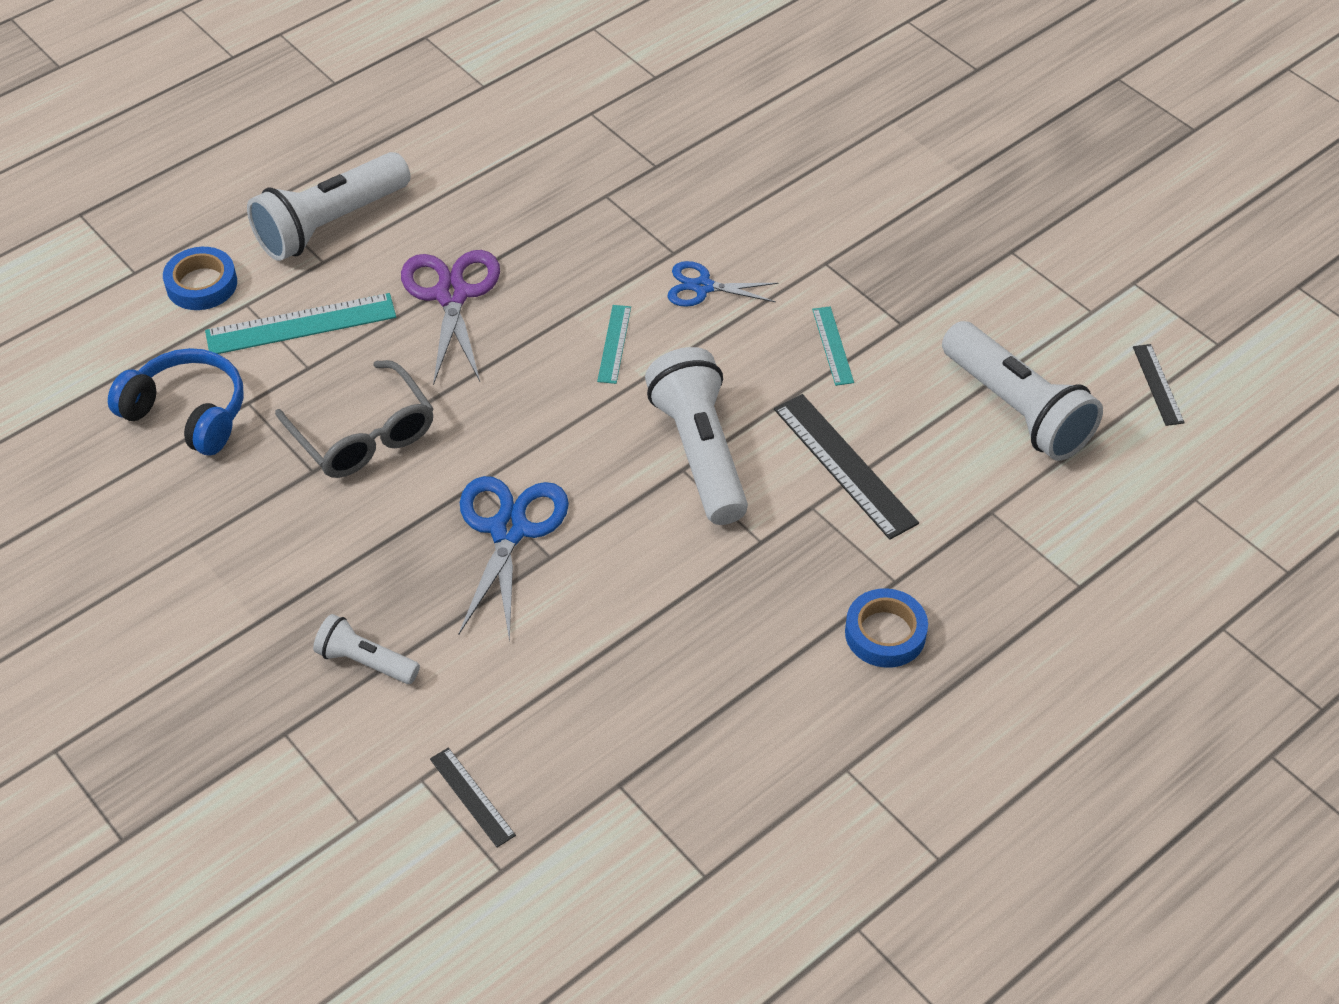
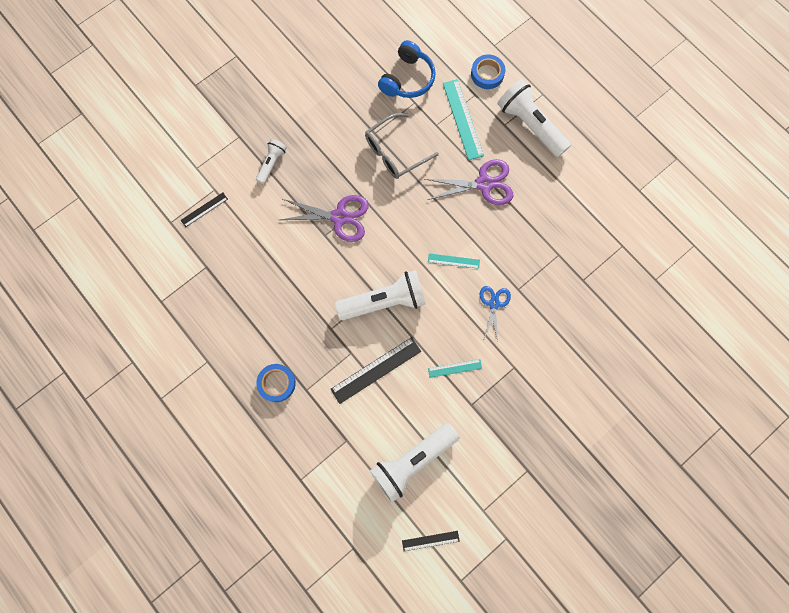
camera: 90 degrees right, 25 degrees up
blue scissors [458,476,569,642] -> purple scissors [280,195,369,242]

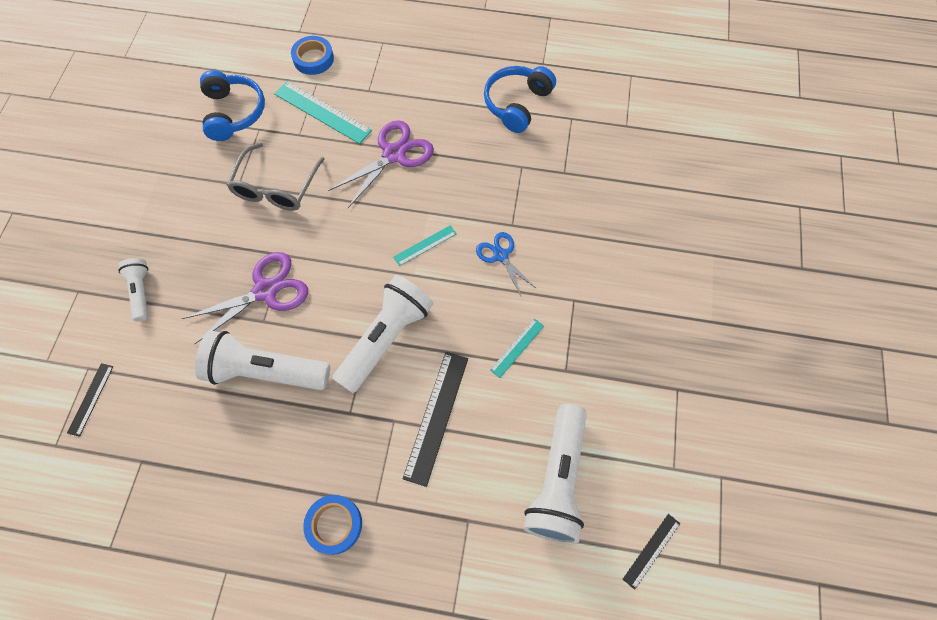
camera: 40 degrees left, 10 degrees down
white flashlight [498,79,571,157] -> white flashlight moved to [195,331,330,390]
none -> blue headphones [484,66,556,133]

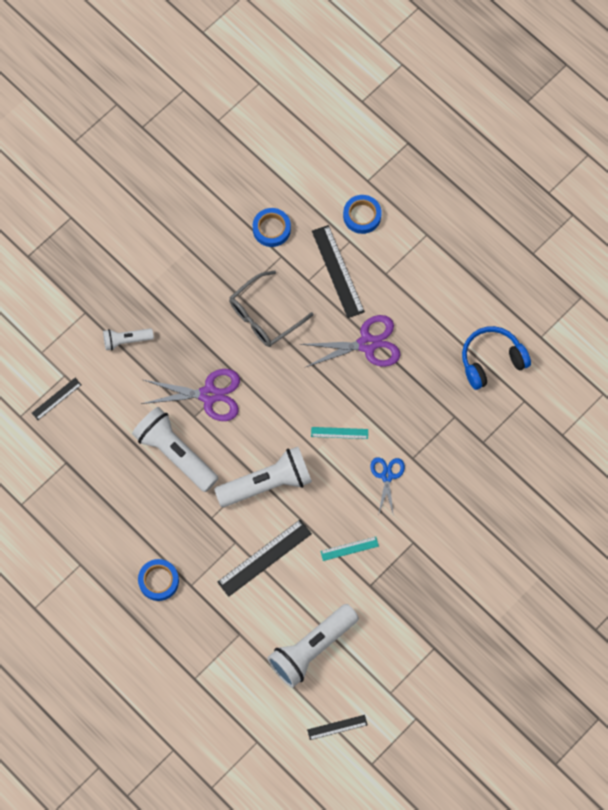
camera: 35 degrees right, 5 degrees up
white flashlight [118,258,149,322] -> white flashlight turned 120 degrees counterclockwise [103,328,154,351]
blue headphones [200,70,265,141] -> blue tape [253,208,291,247]
turquoise ruler [274,81,372,144] -> black ruler [312,225,365,318]

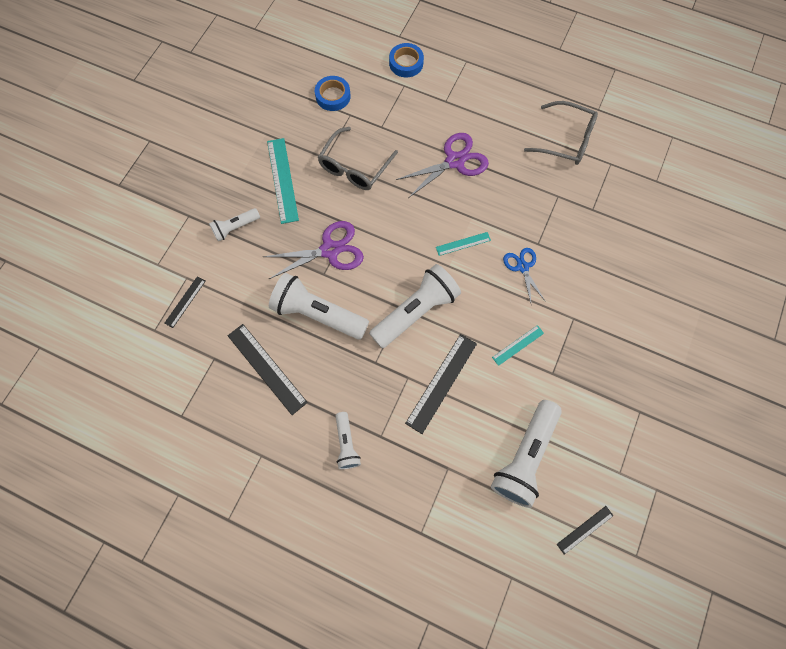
camera: 20 degrees left, 0 degrees up
blue tape [138,559,179,601] -> white flashlight [336,412,361,469]
black ruler [312,225,365,318] -> black ruler moved to [228,324,308,415]
blue headphones [462,326,531,390] -> grey glasses [524,101,598,165]
none -> turquoise ruler [267,138,299,224]

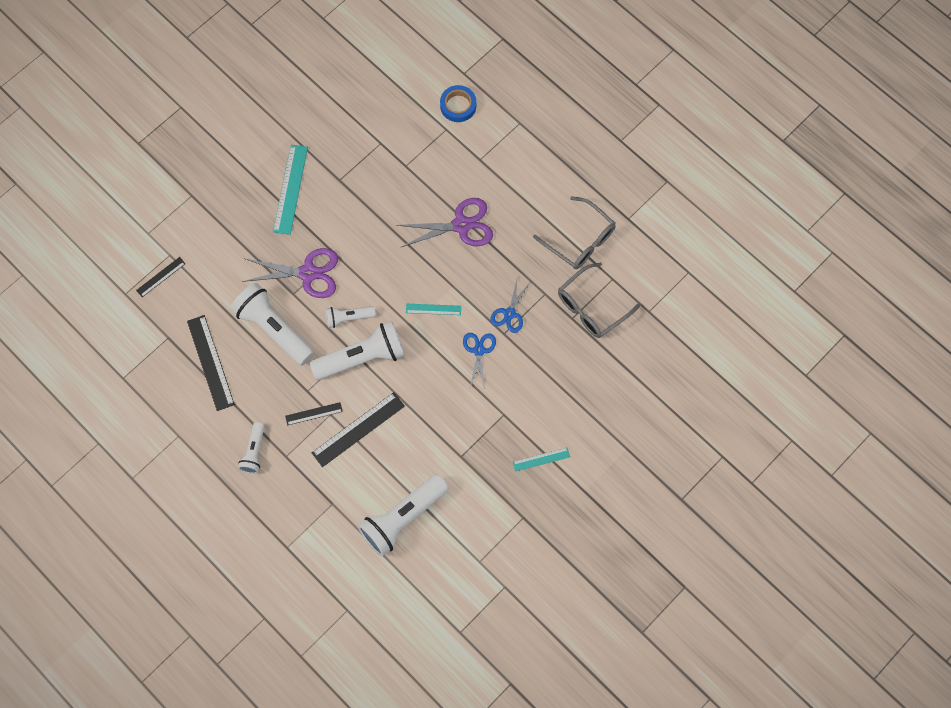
camera: 20 degrees right, 0 degrees up
white flashlight [209,208,260,241] -> white flashlight moved to [326,306,375,328]
blue tape [315,76,351,111] -> none
grey glasses [317,127,398,190] -> grey glasses moved to [558,262,640,338]
turquoise ruler [492,325,544,366] -> turquoise ruler moved to [513,448,570,472]
black ruler [557,506,614,555] -> black ruler moved to [285,402,343,425]
none -> blue scissors [490,280,531,333]

